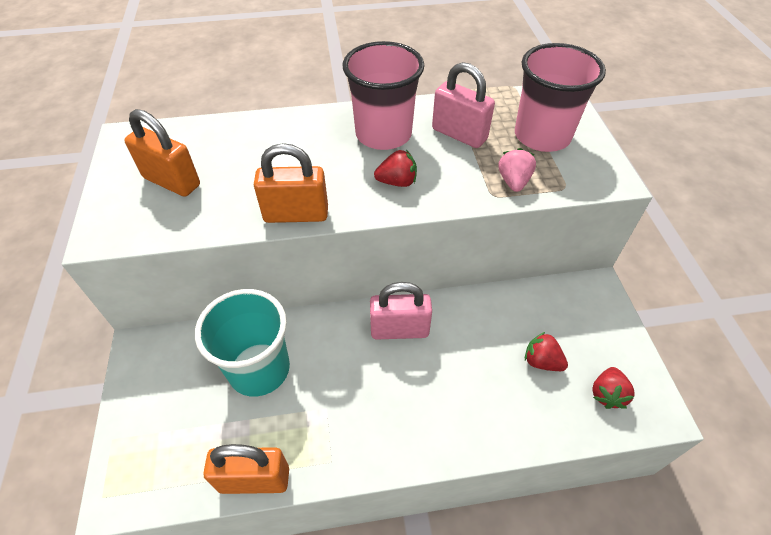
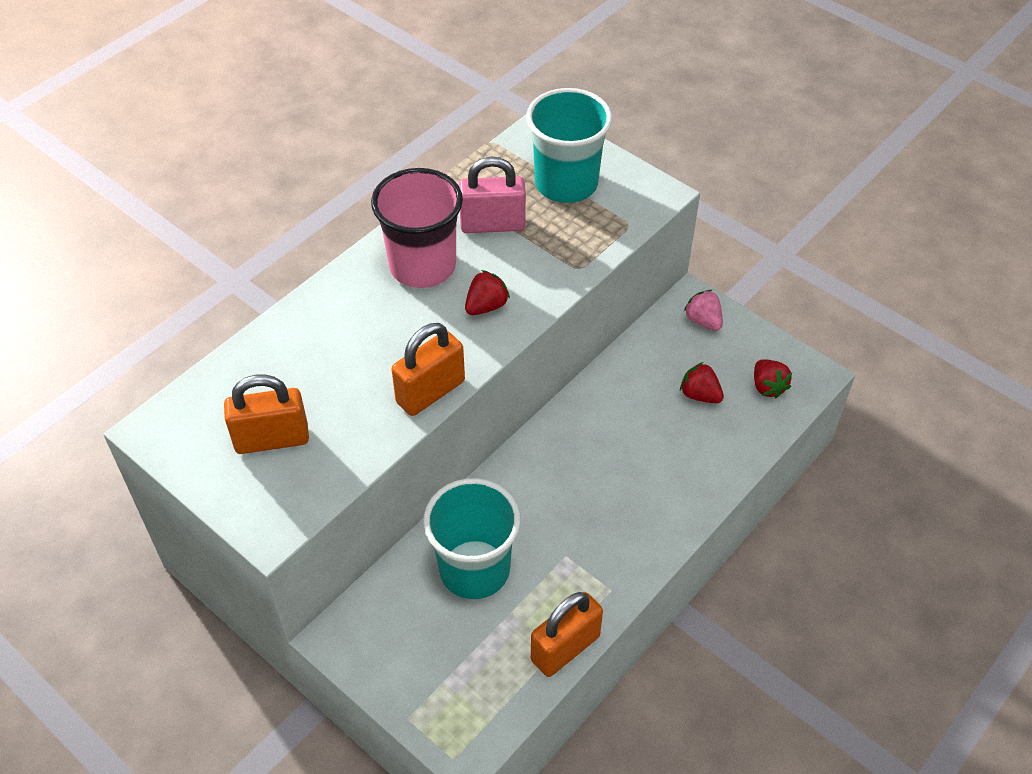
camera: 40 degrees left, 0 degrees up
pink padlock [370,282,432,340] -> none
pink strawberry [498,148,536,192] -> pink strawberry moved to [684,290,723,331]
pink cup [515,43,606,152] -> turquoise cup [526,88,612,203]
red strawberry [525,332,568,371] -> red strawberry turned 45 degrees clockwise [680,362,724,403]

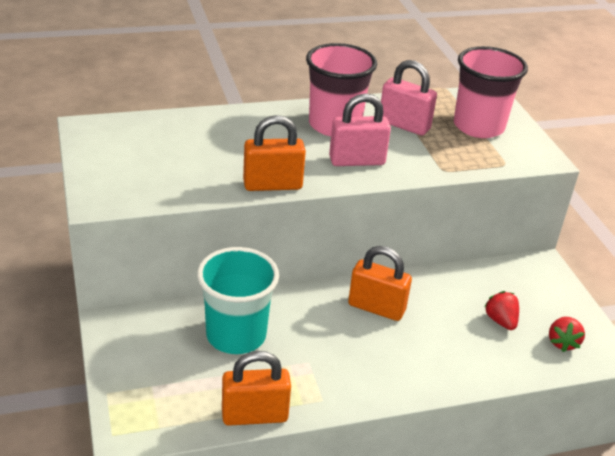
camera: 30 degrees right, 15 degrees down
orange padlock [224,374,309,454] -> orange padlock moved to [348,246,412,321]
red strawberry [465,270,510,315] -> pink padlock [329,93,391,166]
turquoise cup [526,88,612,203] -> pink cup [454,46,528,138]
pink strawberry [684,290,723,331] -> none

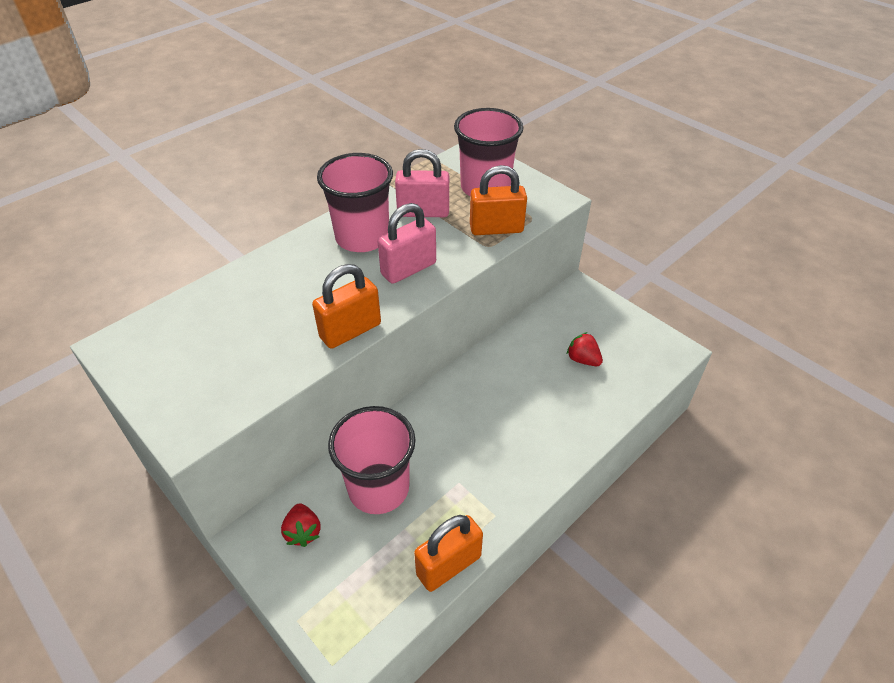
camera: 25 degrees left, 10 degrees up
turquoise cup [197,247,279,354] -> pink cup [328,406,415,514]
orange padlock [348,246,412,321] -> orange padlock moved to [470,165,527,235]
red strawberry [549,317,585,352] -> red strawberry moved to [281,503,321,547]

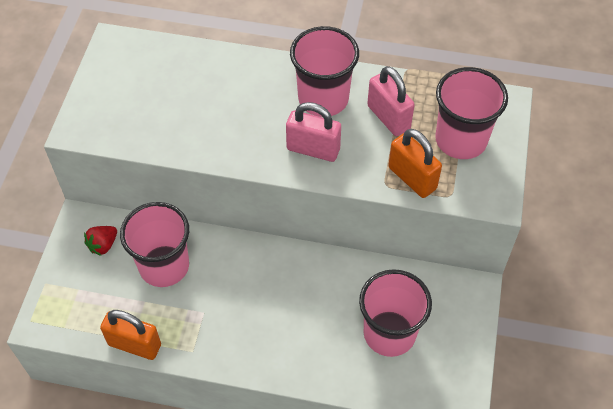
camera: 55 degrees right, 10 degrees up
orange padlock [312,264,381,349] -> none
red strawberry [567,332,603,366] -> pink cup [359,269,432,357]

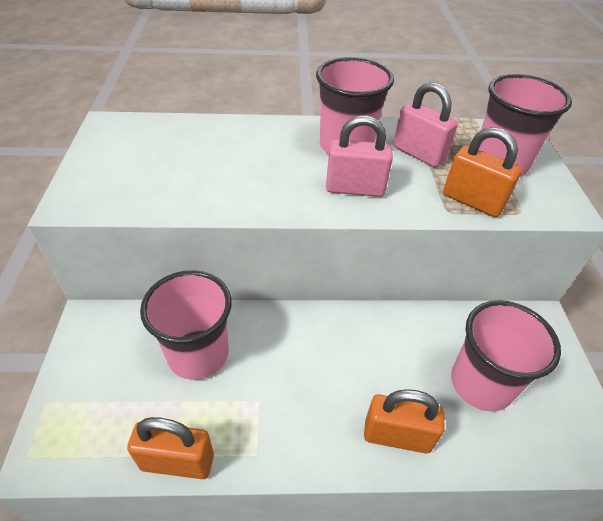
camera: 15 degrees left, 10 degrees down
red strawberry [84,226,117,256] -> none
none -> orange padlock [364,389,445,454]

